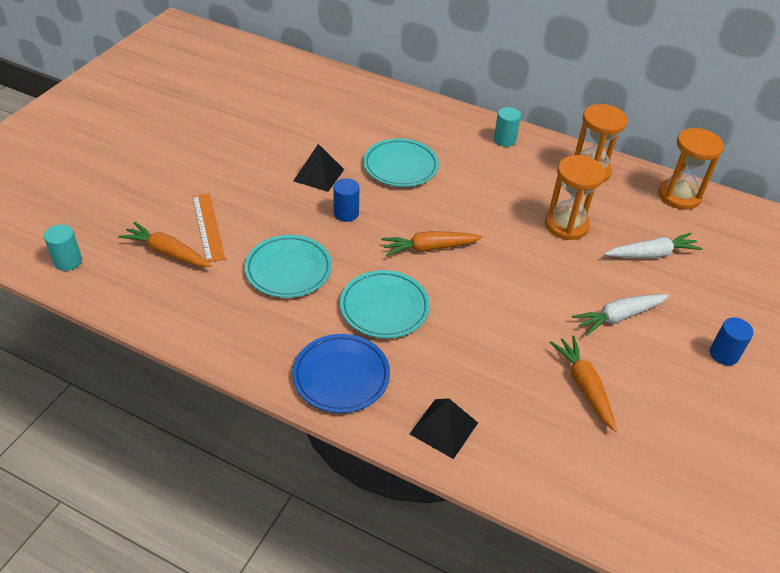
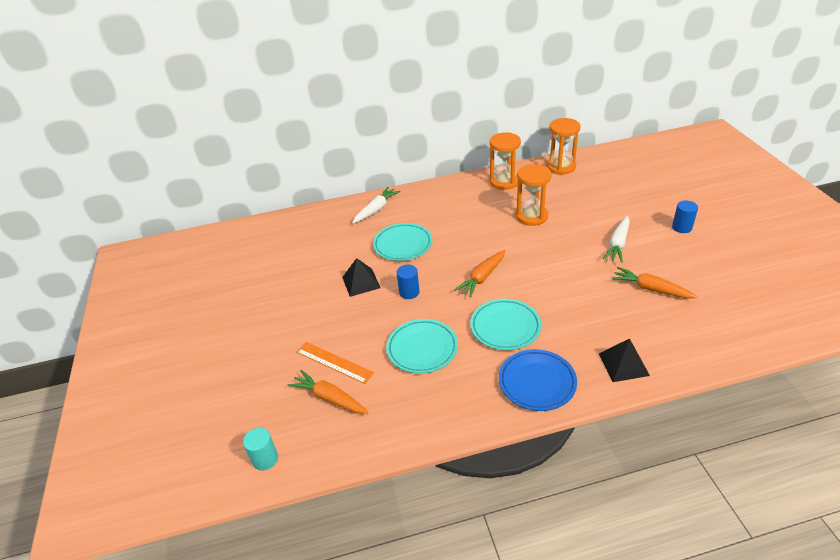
camera: 35 degrees left, 5 degrees down
orange carrot [119,222,211,267] -> orange carrot turned 45 degrees clockwise [288,370,369,414]
turquoise cylinder [494,107,521,147] -> none
white carrot [605,233,703,258] -> white carrot moved to [352,187,401,224]

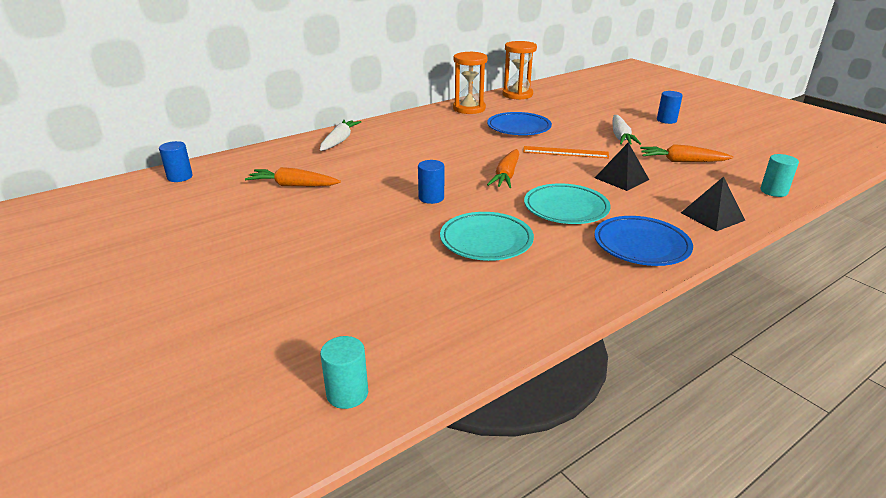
camera: 25 degrees left, 10 degrees down
orange carrot [288,370,369,414] -> orange carrot moved to [245,167,341,186]
orange ruler [296,342,374,384] -> orange ruler moved to [523,146,609,158]
black pyramid [342,258,381,297] -> black pyramid moved to [595,142,649,191]
turquoise plate [373,223,432,261] -> none
orange hourglass [516,164,552,226] -> blue plate [487,112,552,135]
none -> blue cylinder [159,141,193,182]
none -> turquoise cylinder [760,154,799,197]

